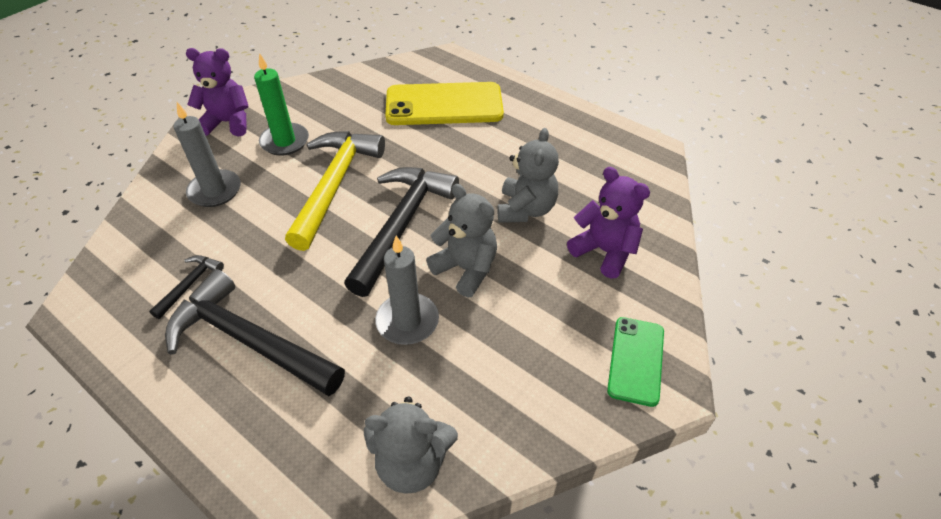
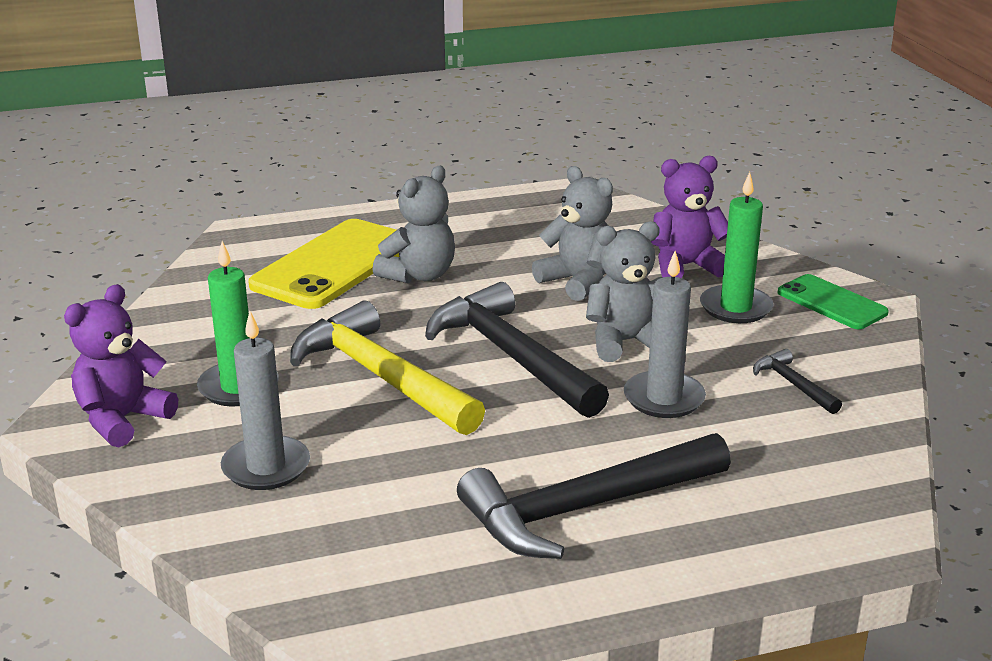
camera: 55 degrees left, 20 degrees down
black hammer [149,255,224,319] -> black hammer moved to [753,349,842,414]
grey teddy bear [364,396,458,494] -> grey teddy bear moved to [373,166,455,283]
none -> green candle [700,172,773,323]

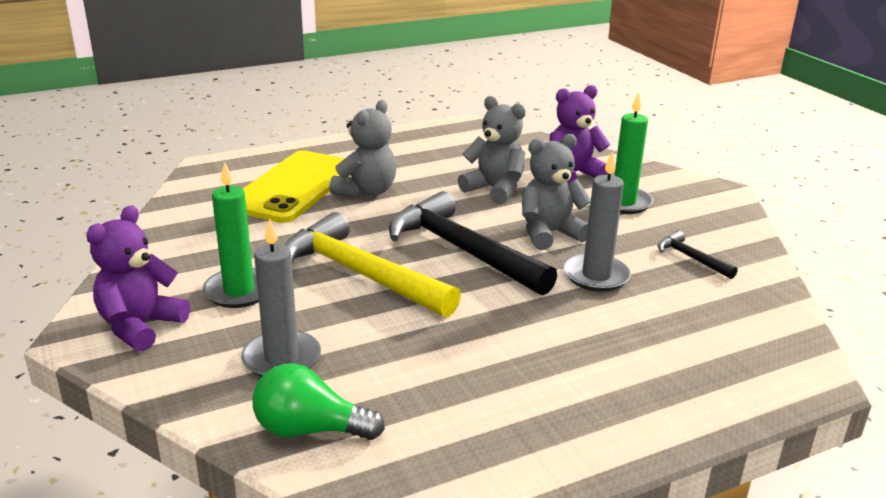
camera: 10 degrees left, 0 degrees up
black hammer [457,433,731,559] -> none
green phone [778,274,889,329] -> none
none -> green light bulb [252,363,385,440]

